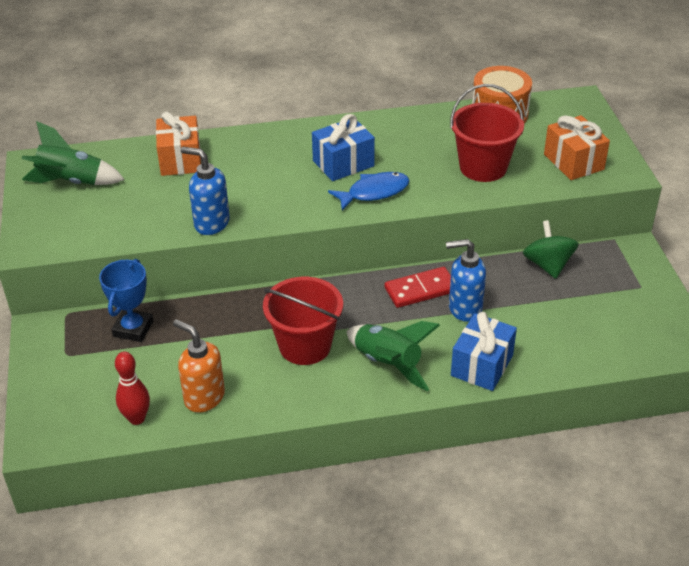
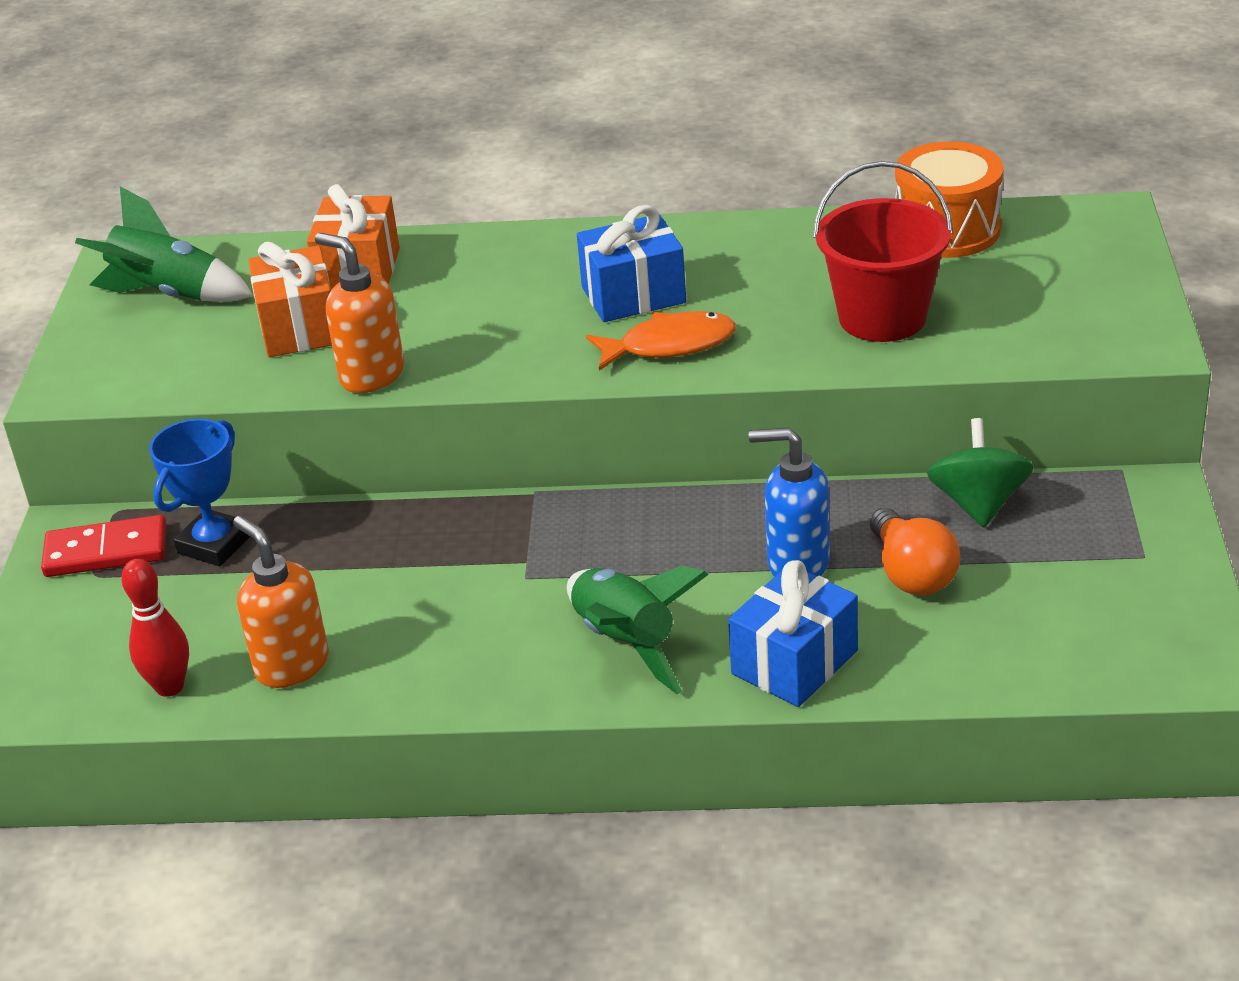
camera: 15 degrees right, 5 degrees down
blue soap dispenser [181,147,230,235] -> orange soap dispenser [315,233,404,393]
red bucket [263,277,343,365] -> none
blue fish [328,172,409,211] -> orange fish [586,311,736,370]
red domino [385,267,451,308] -> red domino moved to [41,515,166,577]
orange gift [544,115,610,180] -> orange gift moved to [248,242,332,357]
none -> orange light bulb [870,508,960,595]

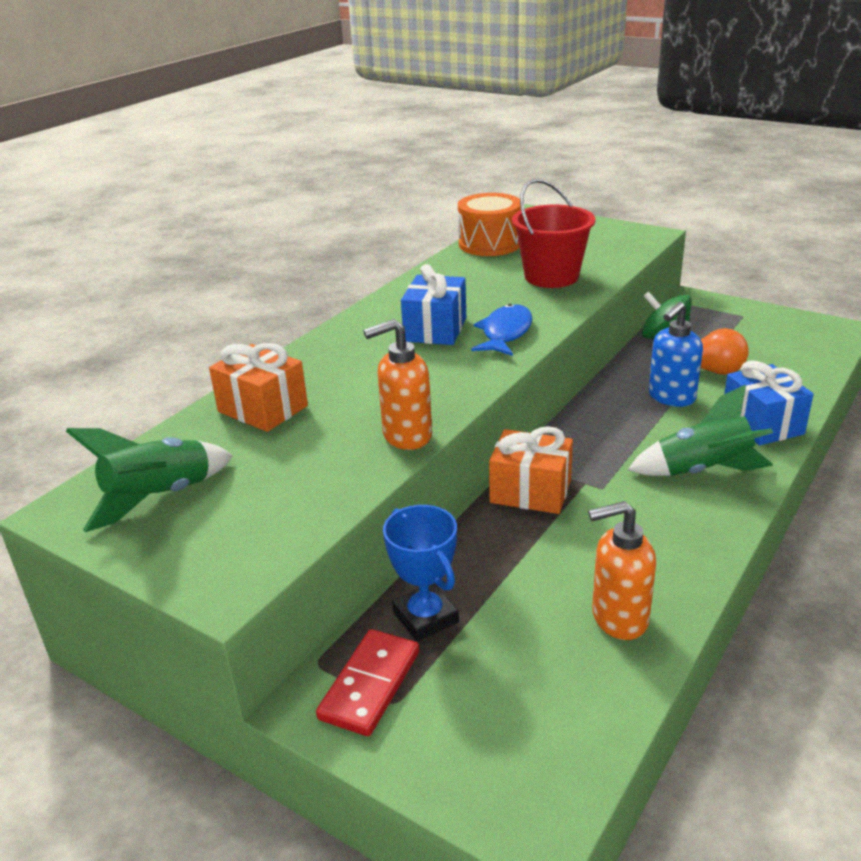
camera: 60 degrees left, 5 degrees down
red bowling pin [121,559,189,697] -> none
orange gift [248,242,332,357] -> orange gift moved to [489,426,573,514]
orange fish [586,311,736,370] -> blue fish [471,304,532,356]

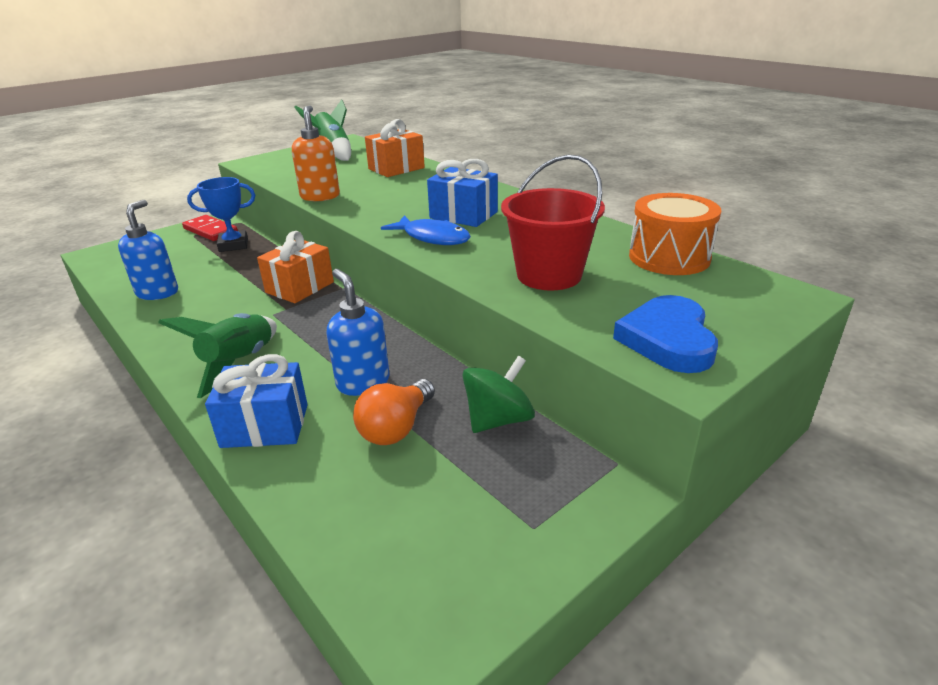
camera: 105 degrees right, 0 degrees up
orange soap dispenser [588,501,656,640] -> blue soap dispenser [118,200,178,300]
none -> blue heart [613,295,718,373]

